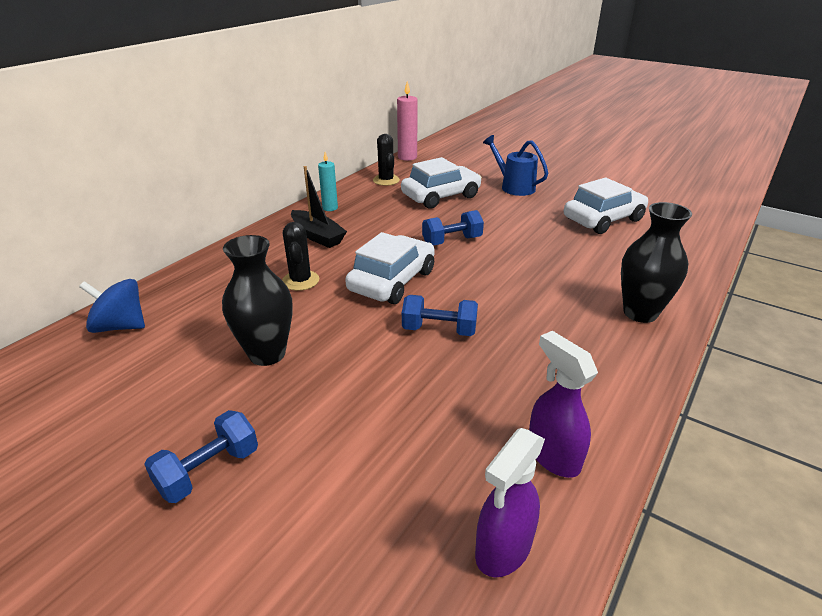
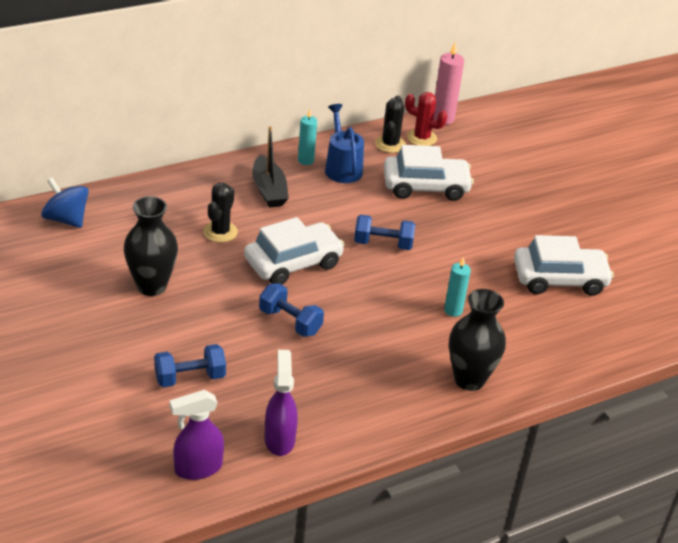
camera: 25 degrees right, 5 degrees up
blue dumbbell [144,410,258,503] -> blue dumbbell moved to [154,344,226,387]
blue watering can [483,135,548,196] -> blue watering can moved to [325,104,364,183]
none -> red cactus [405,92,447,146]
none -> turquoise candle [444,257,471,317]

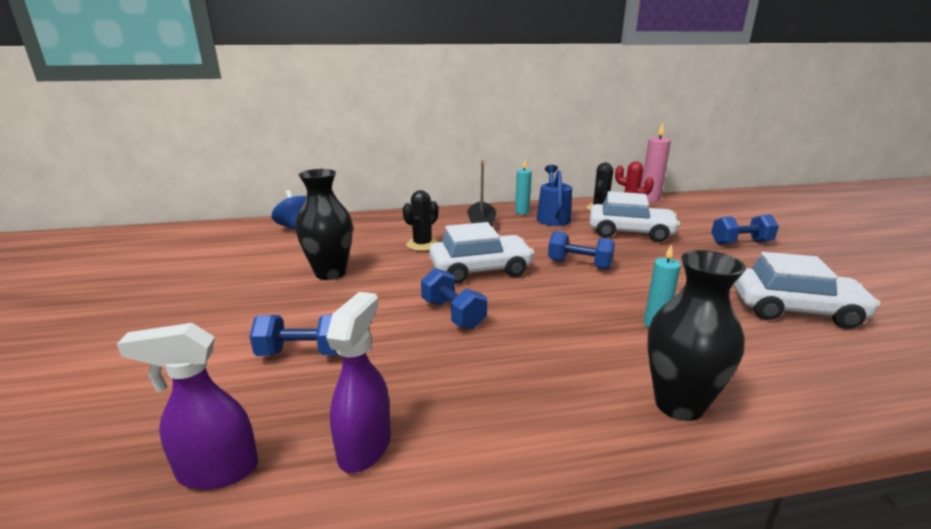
camera: 20 degrees right, 15 degrees down
none -> blue dumbbell [711,215,779,244]

